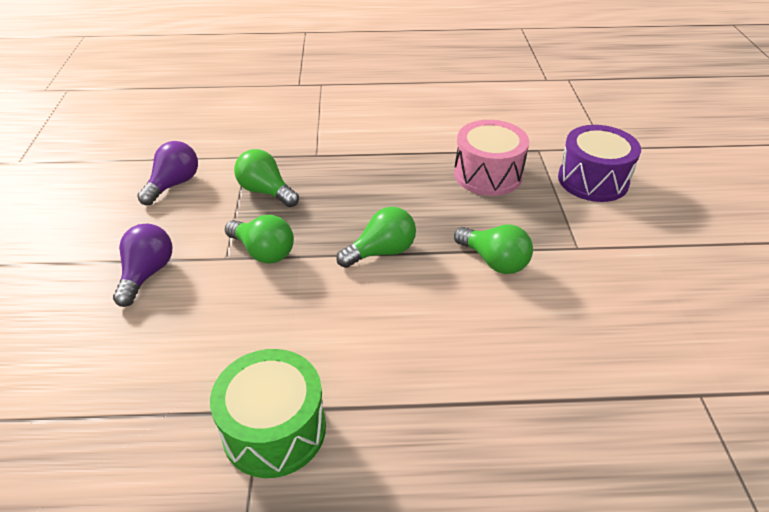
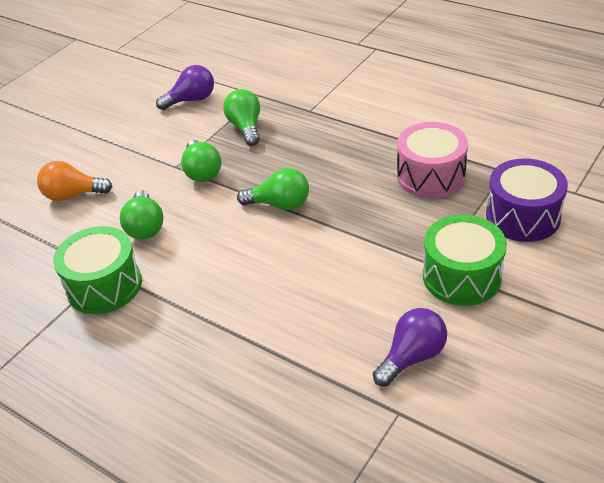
camera: 40 degrees right, 0 degrees up
purple light bulb [113,224,172,307] -> purple light bulb moved to [373,308,447,387]
green light bulb [454,225,533,274] -> green light bulb moved to [120,191,163,240]
none -> orange light bulb [37,161,112,201]
none -> green drum [423,215,507,306]

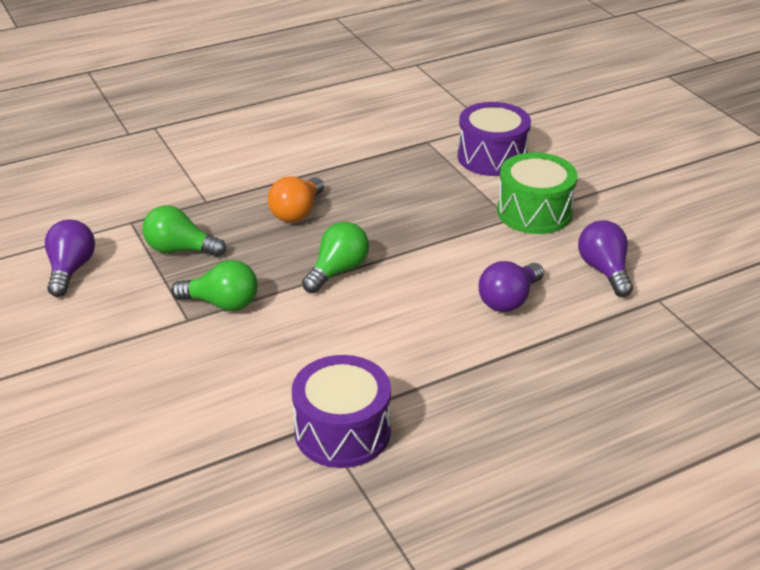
camera: 65 degrees left, 5 degrees down
orange light bulb [37,161,112,201] -> orange light bulb moved to [268,176,324,222]
green drum [53,226,142,314] -> purple drum [292,355,391,468]
green light bulb [120,191,163,240] -> none
pink drum [397,122,468,198] -> none
none -> purple light bulb [479,261,544,312]

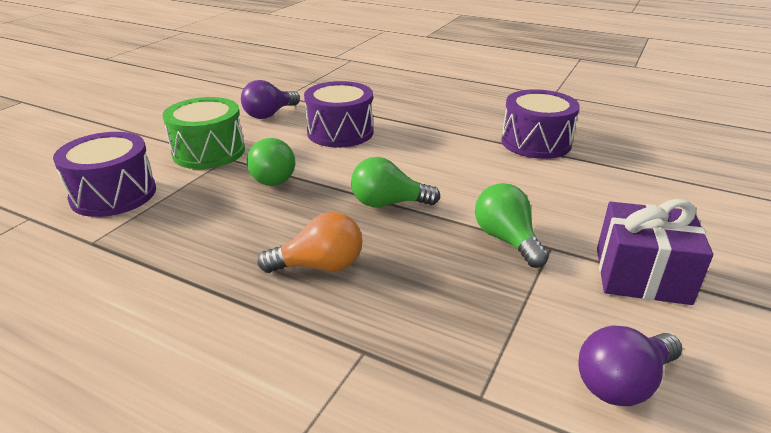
camera: 125 degrees left, 5 degrees down
green light bulb [143,205,226,257] -> green light bulb moved to [247,138,295,186]
purple light bulb [479,261,544,312] -> purple drum [304,81,374,147]
none -> purple gift [597,199,713,305]

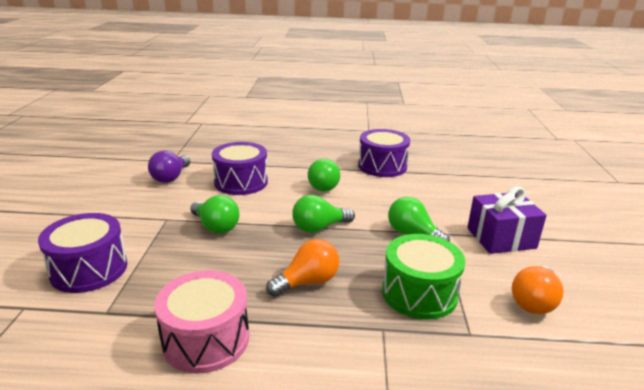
camera: 25 degrees left, 5 degrees down
green drum [162,97,245,169] -> green drum moved to [382,234,465,319]
purple light bulb [578,325,682,406] -> orange light bulb [512,266,563,314]
none -> pink drum [154,270,249,374]
none -> green light bulb [308,159,340,192]

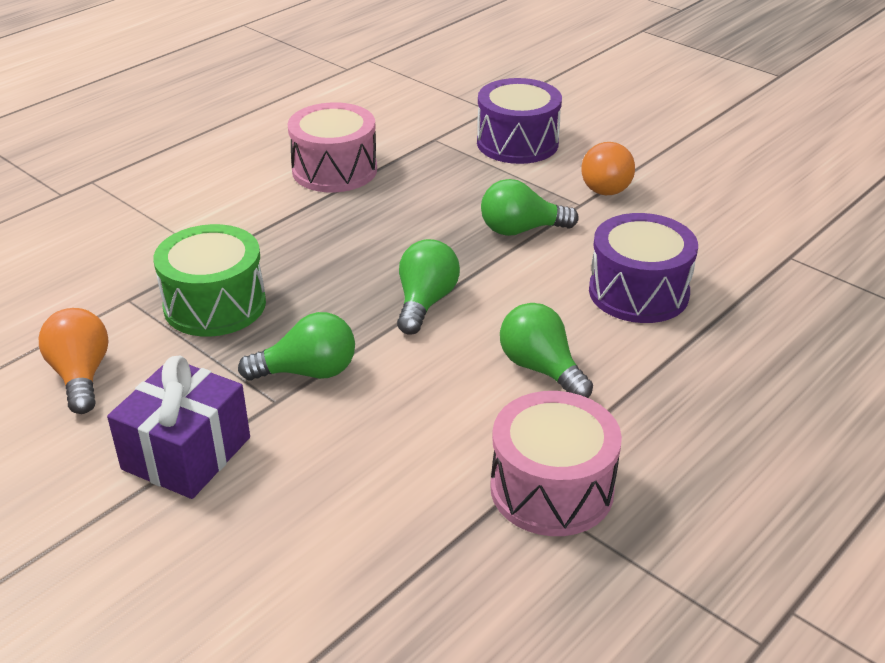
camera: 130 degrees right, 10 degrees up
purple light bulb [148,150,190,183] -> none
orange light bulb [266,239,339,297] -> orange light bulb moved to [581,142,635,195]
purple drum [358,129,410,177] -> pink drum [490,391,622,536]

